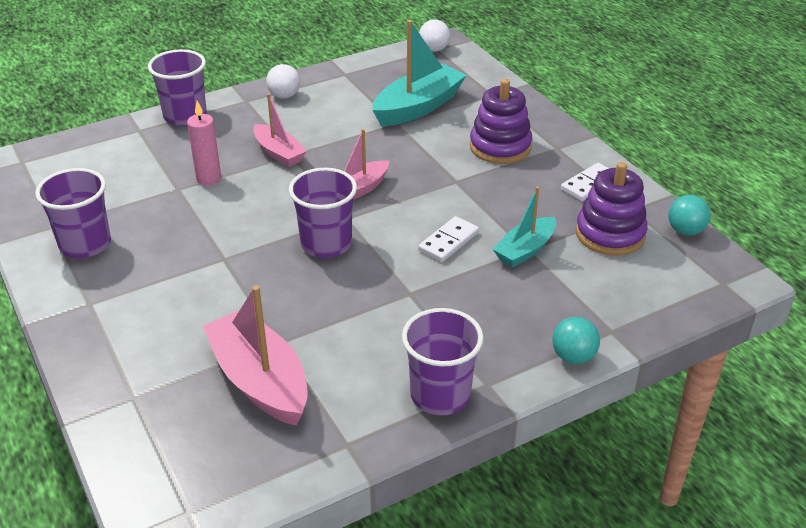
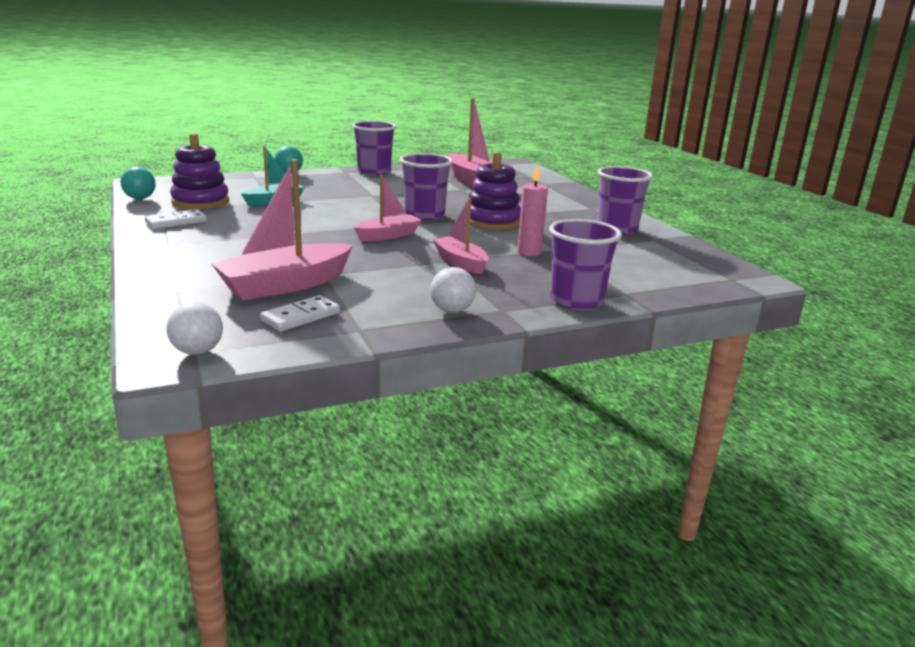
camera: 175 degrees left, 15 degrees down
turquoise boat [372,20,467,127] -> pink boat [211,159,353,300]
white domino [418,216,479,262] -> white domino moved to [260,295,340,332]
purple stacking toy [470,79,532,164] -> purple stacking toy moved to [469,152,521,230]

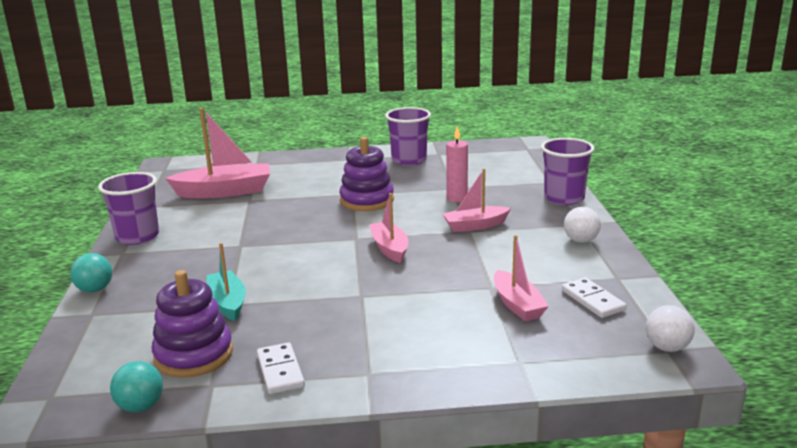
camera: 70 degrees left, 0 degrees up
pink boat [211,159,353,300] -> pink boat [494,235,549,321], size x0.61
purple cup [400,153,453,220] -> none

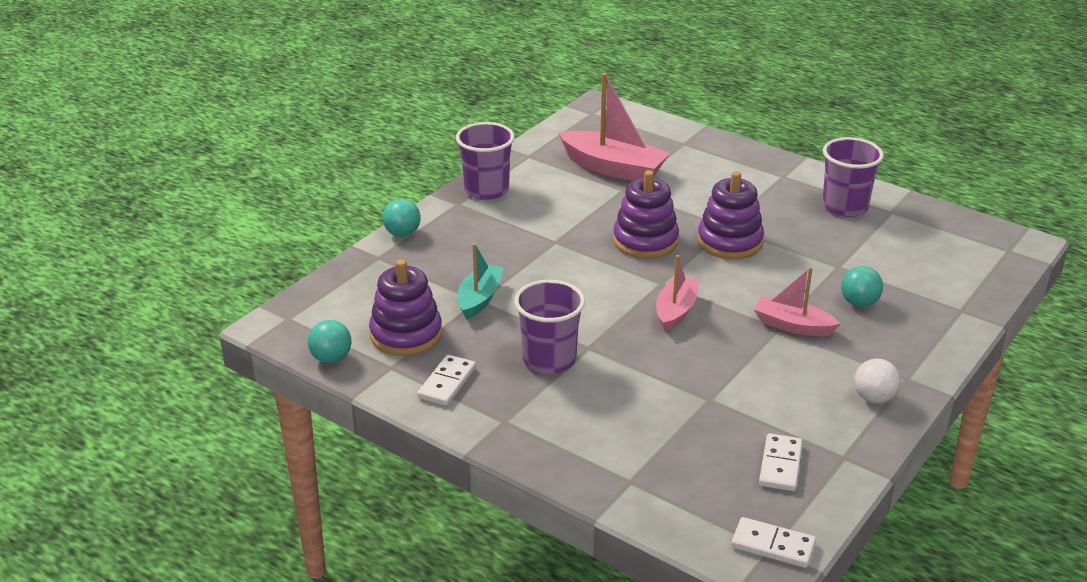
camera: 40 degrees right, 10 degrees up
pink candle [446,126,468,202] -> none
pink boat [494,235,549,321] -> none
purple cup [541,138,594,205] -> purple cup moved to [514,280,585,374]
white ball [646,305,695,352] -> white domino [731,517,816,568]
none -> purple stacking toy [613,170,679,259]
none -> turquoise ball [841,266,883,307]

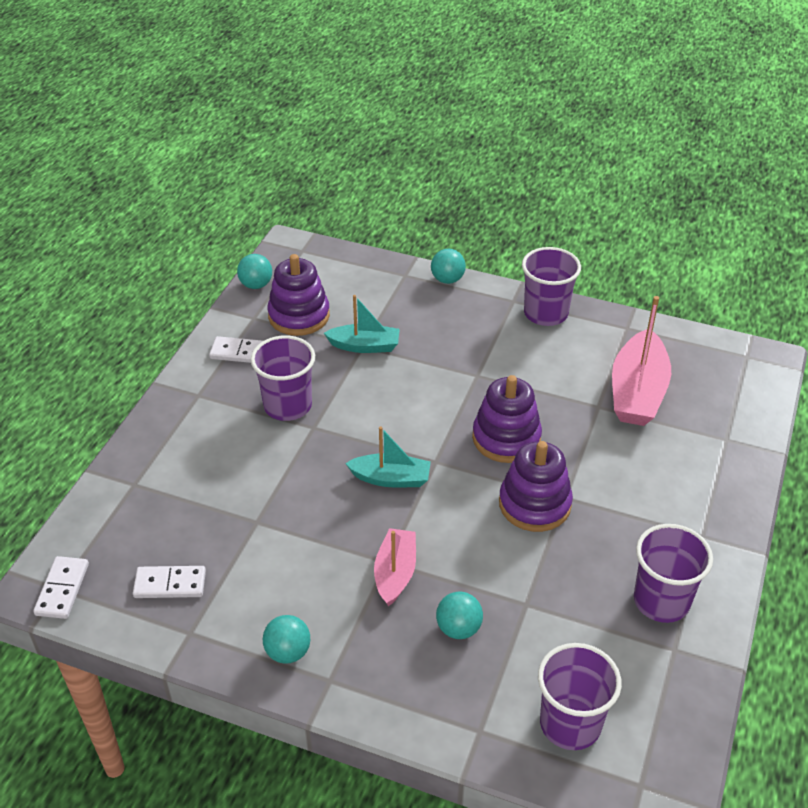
camera: 75 degrees right, 10 degrees up
pink boat [656,255,700,332] -> turquoise boat [345,426,431,487]
white ball [854,358,901,404] -> turquoise ball [263,615,310,664]
none -> purple cup [538,643,622,750]

